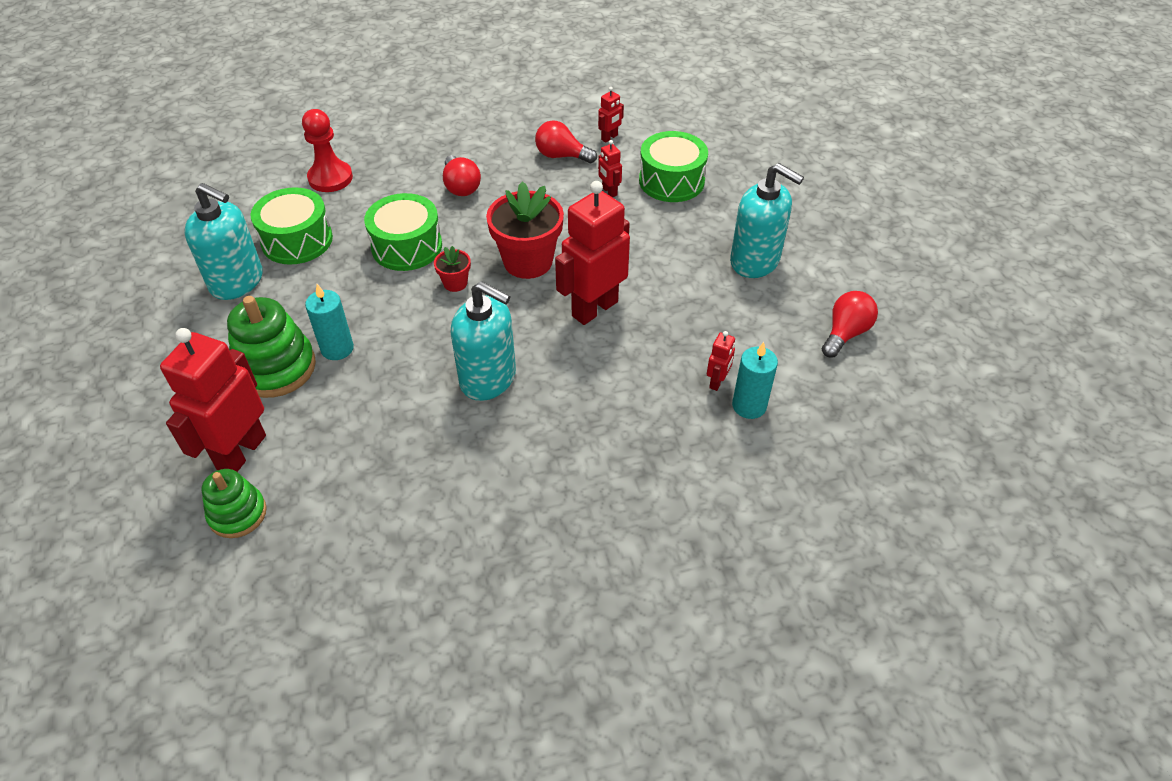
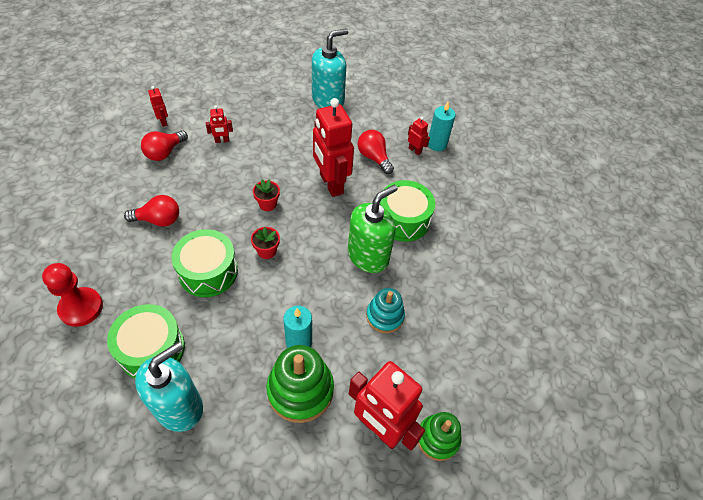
camera: 75 degrees left, 5 degrees up
turquoise soap dispenser [451,281,516,401] -> green soap dispenser [348,185,398,273]
red flower pot [486,181,564,279] -> red flower pot [253,179,280,211], size x0.48
green drum [639,131,708,202] -> green drum moved to [379,180,435,242]
red light bulb [822,291,878,358] -> red light bulb moved to [358,130,394,174]
none -> turquoise stacking toy [366,288,405,333]

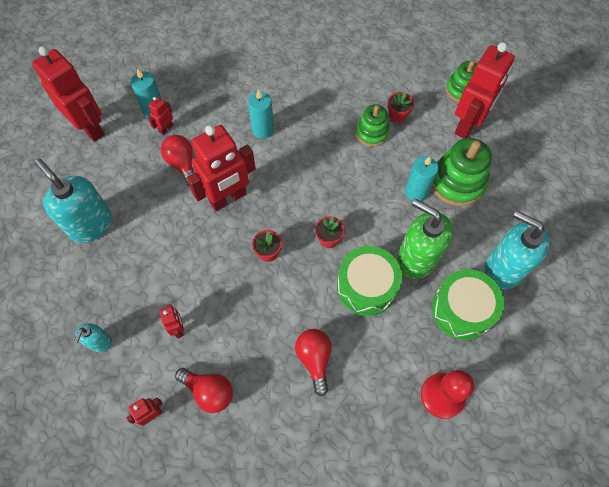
camera: 95 degrees left, 10 degrees up
green soap dispenser [348,185,398,273] -> green soap dispenser moved to [397,199,453,279]
red light bulb [358,130,394,174] -> red light bulb turned 105 degrees clockwise [161,135,194,186]
turquoise stacking toy [366,288,405,333] -> green stacking toy [356,105,390,147]
green drum [379,180,435,242] -> turquoise candle [248,89,274,139]
none -> red robot [32,46,105,142]
none -> turquoise soap dispenser [74,323,112,352]
none -> red flower pot [388,92,414,123]

